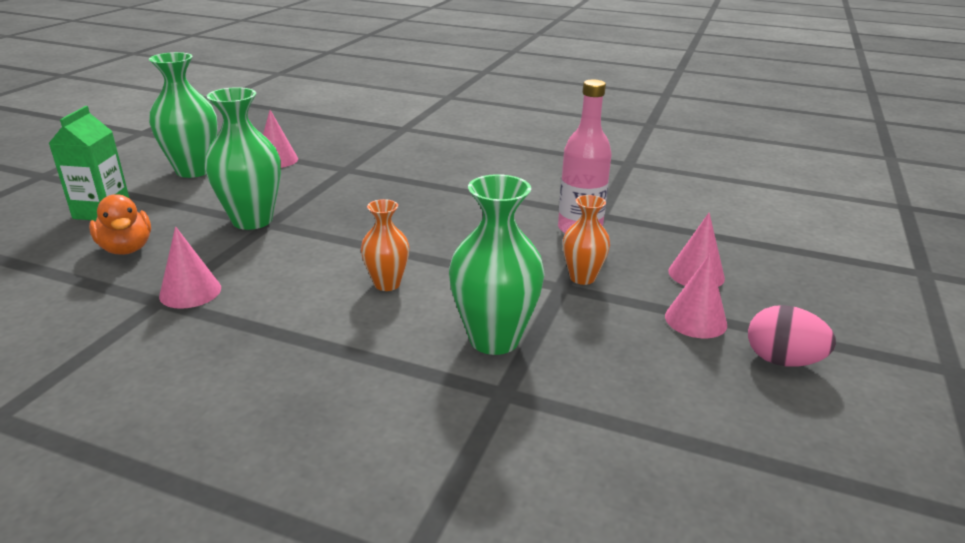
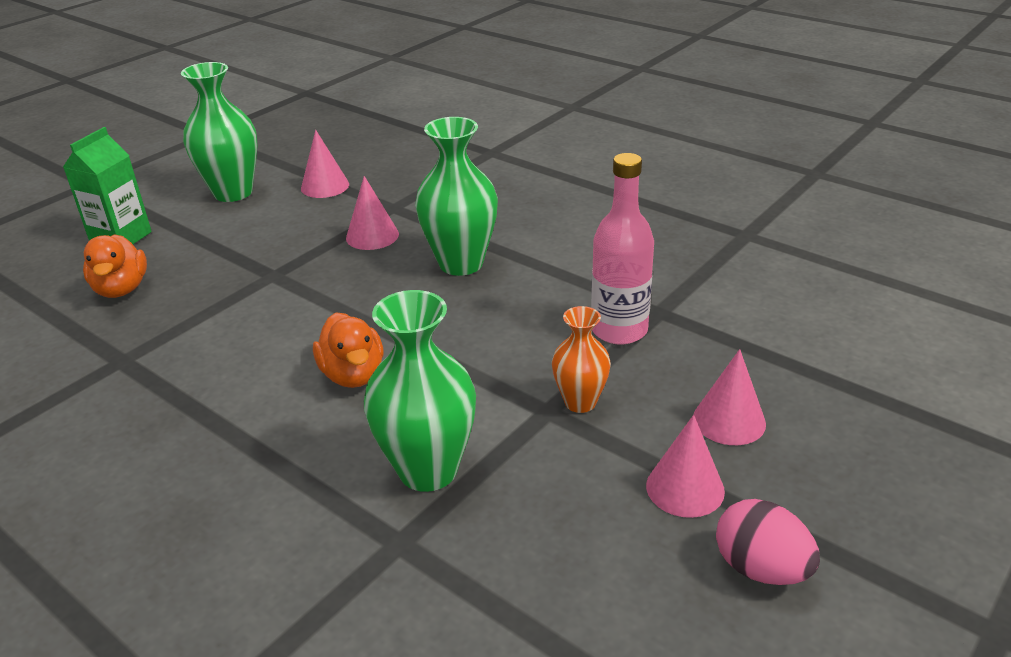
camera: 20 degrees right, 5 degrees up
pink cone [159,227,221,309] -> pink cone moved to [346,176,399,250]
green vase [205,87,281,230] -> green vase moved to [415,117,498,276]
orange vase [361,199,410,291] -> orange duck [313,313,384,388]

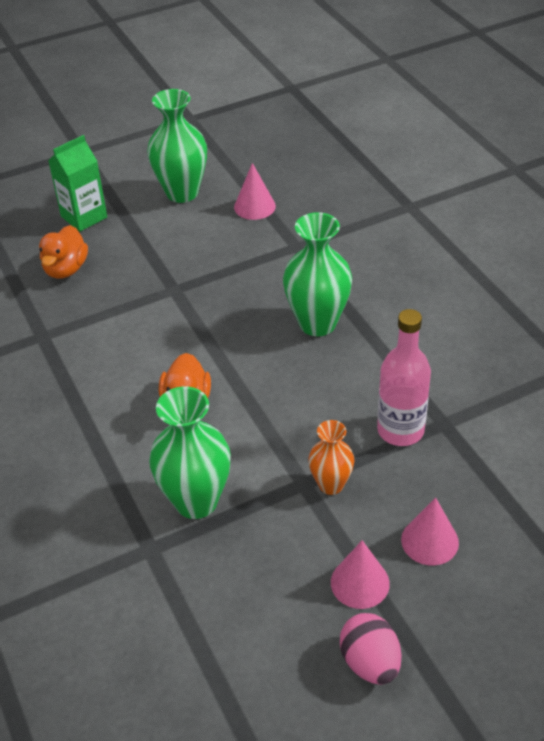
camera: 25 degrees right, 10 degrees up
pink cone [346,176,399,250] -> none

